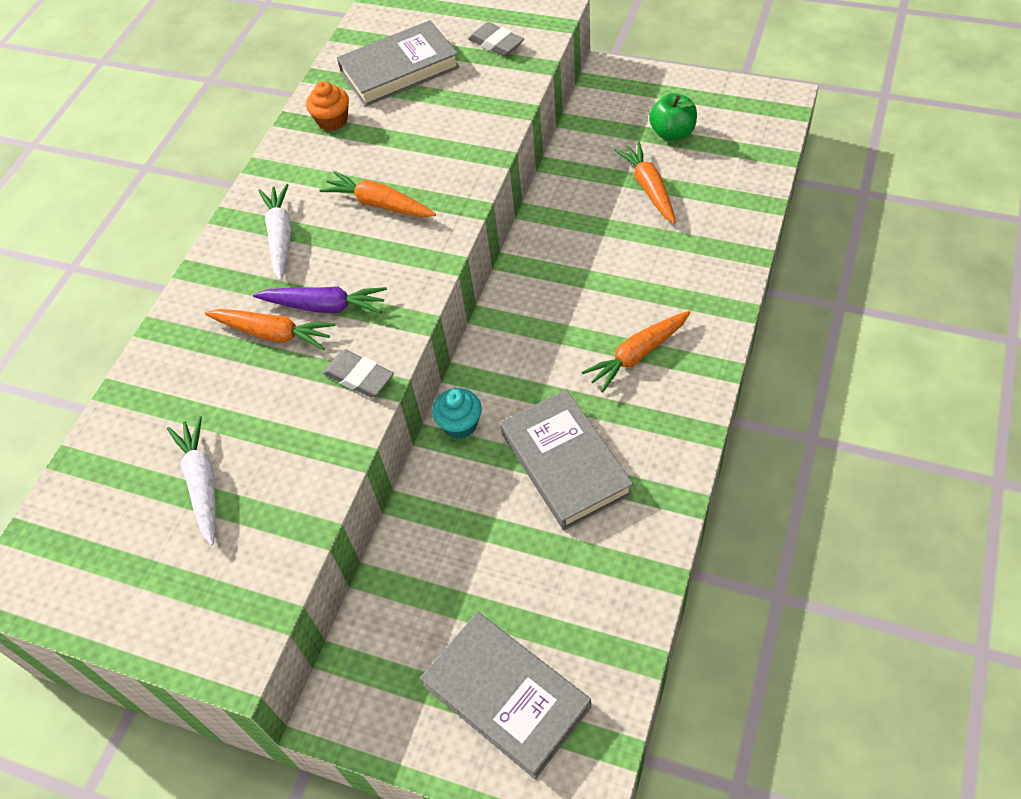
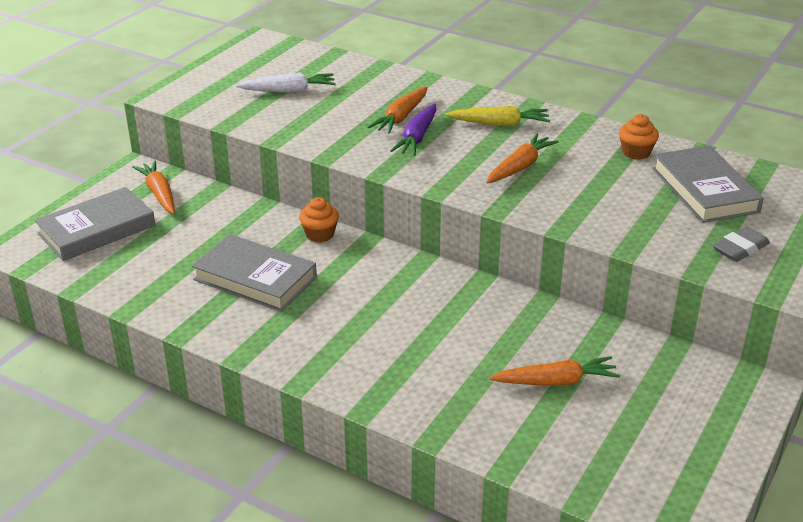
camera: 95 degrees right, 20 degrees down
white carrot [258,184,291,280] -> yellow carrot [445,106,550,126]
grey eraser [323,349,394,397] -> none
turquoise cupcake [432,388,482,439] -> orange cupcake [299,197,339,242]
grey book [500,390,633,530] -> grey book turned 45 degrees clockwise [192,234,317,312]
orange carrot [582,311,691,392] -> orange carrot moved to [132,161,175,214]
green apple [649,93,697,141] -> none

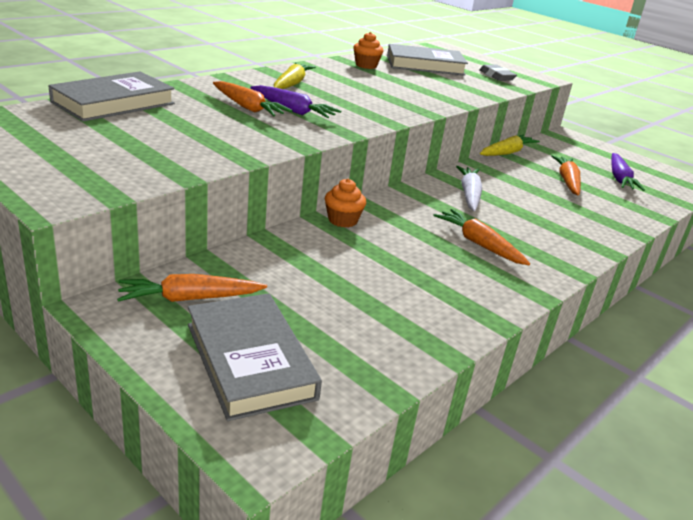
camera: 80 degrees left, 5 degrees down
grey book [192,234,317,312] -> grey book moved to [48,71,175,122]
white carrot [236,73,336,93] -> white carrot moved to [456,166,482,211]
orange carrot [486,133,559,183] -> orange carrot moved to [433,209,530,265]
none -> yellow carrot [480,135,540,156]
none -> purple carrot [611,153,645,191]

